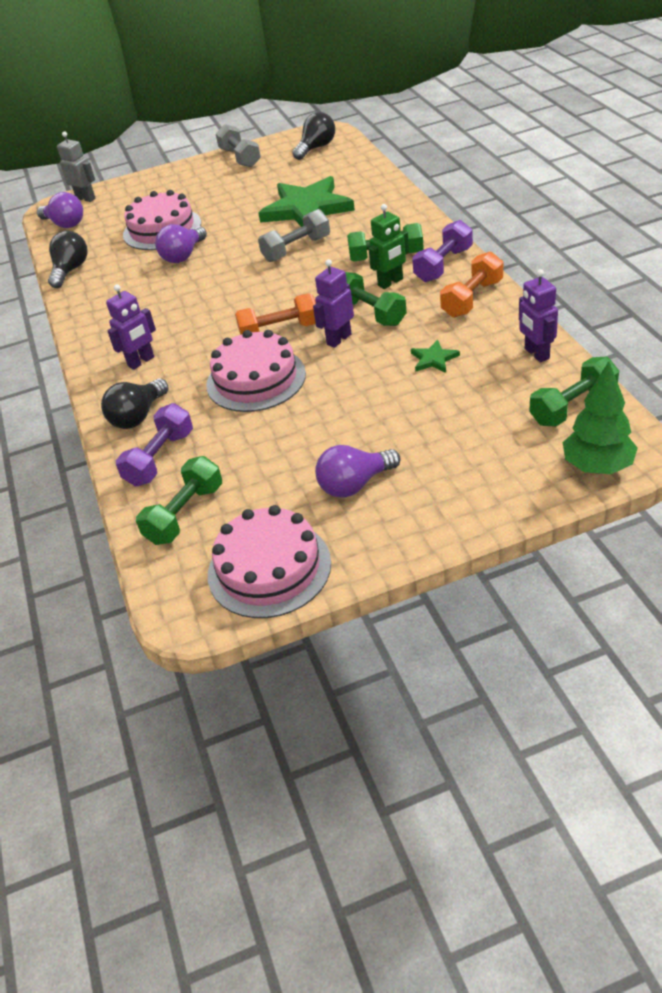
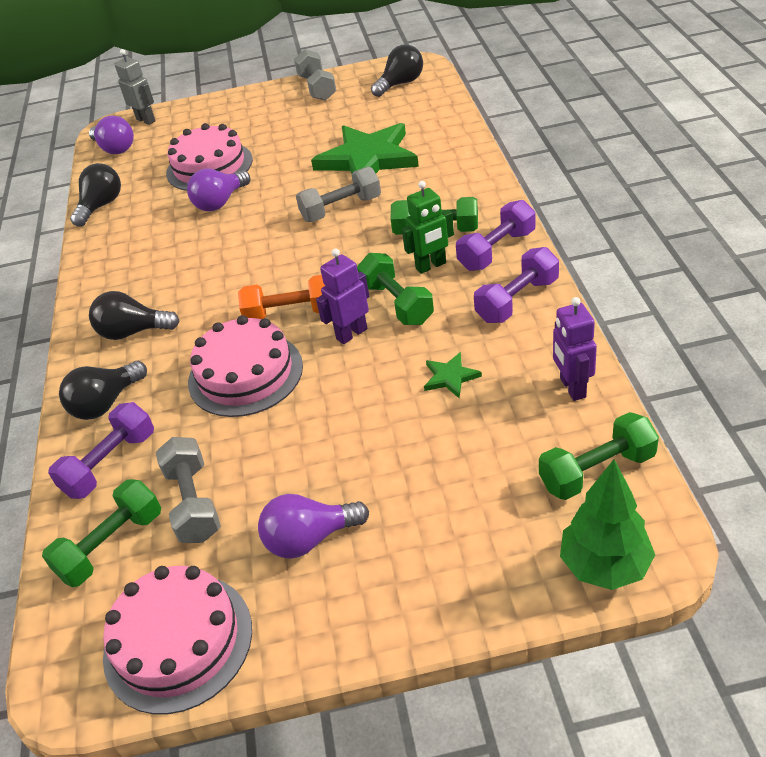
camera: 10 degrees right, 0 degrees up
purple robot [106,284,156,370] -> black light bulb [89,291,180,340]
orange dumbbell [440,251,503,318] -> purple dumbbell [474,247,559,323]
none -> grey dumbbell [156,437,221,543]

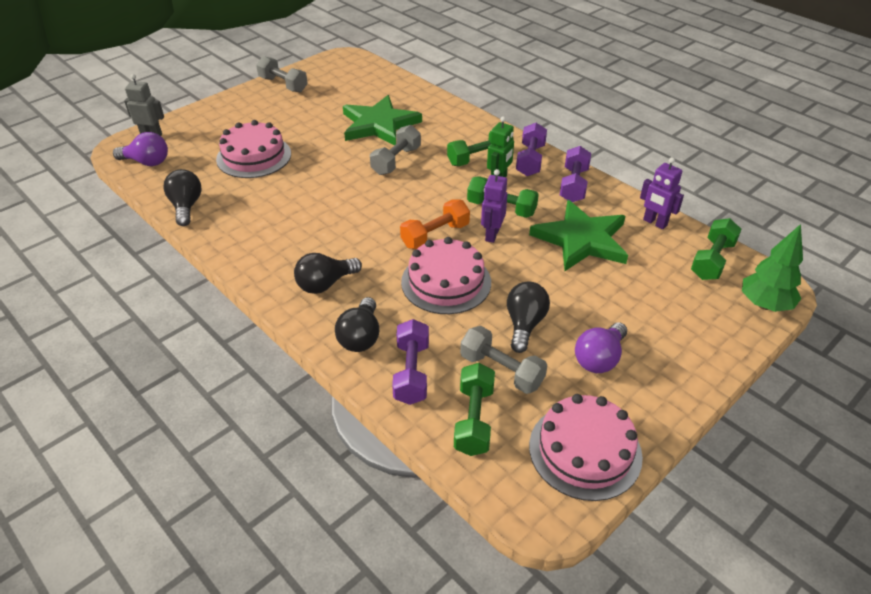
camera: 40 degrees left, 0 degrees up
purple light bulb [187,169,251,211] -> none
black light bulb [371,45,423,97] -> black light bulb moved to [507,282,550,353]
green star [424,352,482,398] -> green star [529,200,628,271], size x2.42

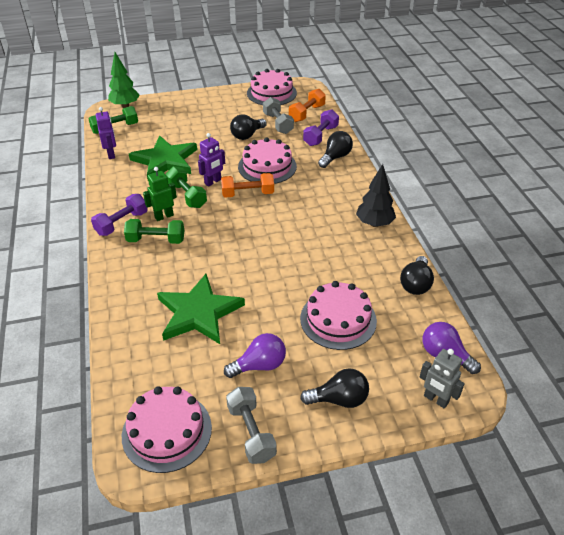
camera: 150 degrees left, 0 degrees up
black light bulb [294,253,362,294] -> black light bulb moved to [300,368,369,408]
grey dumbbell [370,125,421,175] -> none
green dumbbell [454,363,495,456] -> orange dumbbell [289,89,326,122]
purple dumbbell [560,146,591,202] -> none
purple light bulb [575,322,627,373] -> purple light bulb moved to [224,333,286,378]
none -> pink cake [122,386,212,473]
none -> black tree [356,164,396,227]

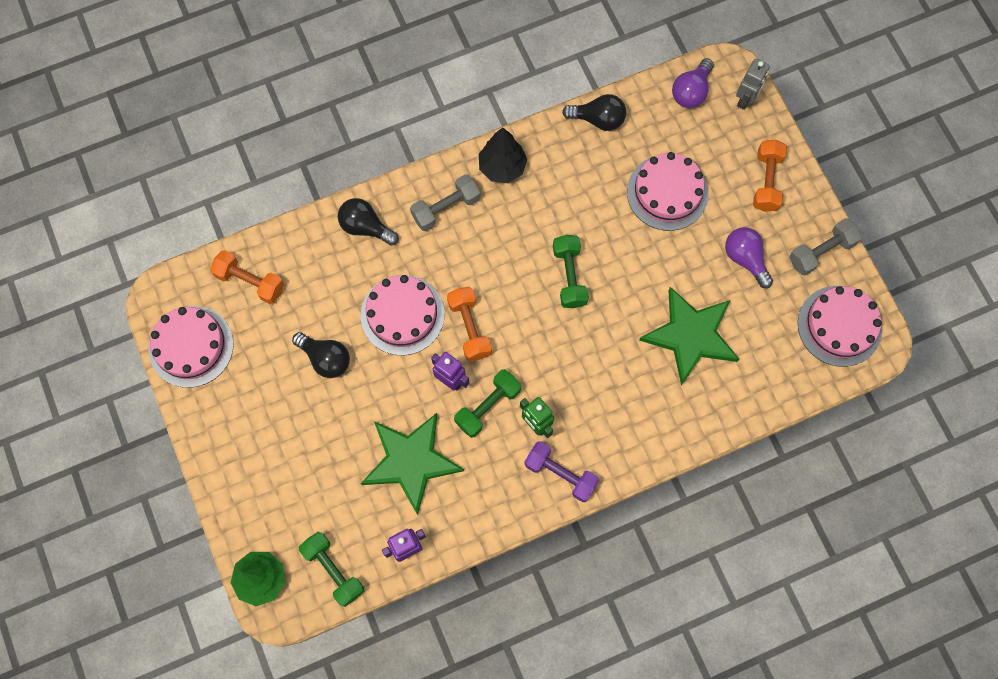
camera: 100 degrees left, 30 degrees up
green dumbbell [124,219,184,244] -> green dumbbell moved to [553,235,589,308]
grey dumbbell [263,97,294,134] -> grey dumbbell moved to [410,174,480,231]
black light bulb [300,368,369,408] -> orange dumbbell [753,139,787,212]
purple dumbbell [303,109,339,146] -> none

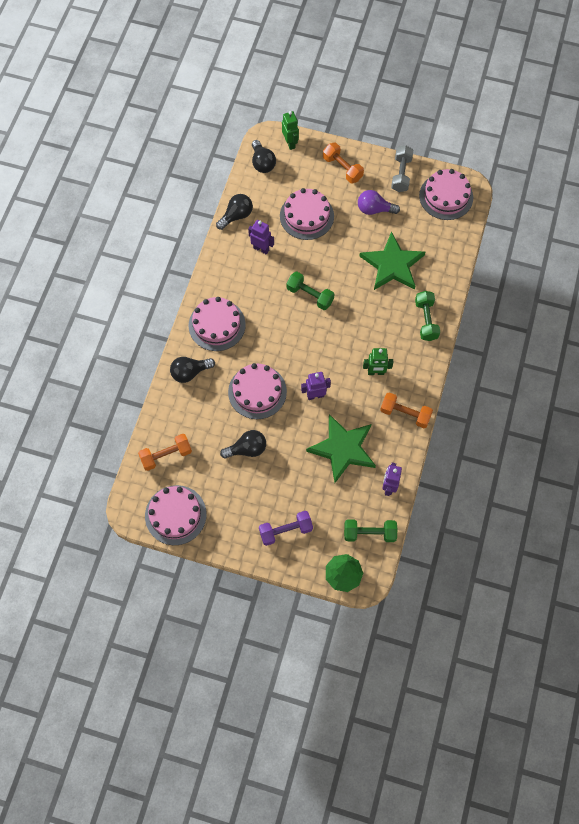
camera: 50 degrees left, 5 degrees down
grey dumbbell [410,174,480,231] -> pink cake [188,297,246,351]
orange dumbbell [447,287,492,361] -> orange dumbbell moved to [380,392,433,428]
green dumbbell [454,369,521,438] -> green dumbbell moved to [415,291,440,341]
black tree [479,127,527,183] -> none
purple dumbbell [524,441,599,502] -> purple dumbbell moved to [259,511,313,546]
purple light bulb [672,58,714,108] -> black light bulb [252,140,276,173]
grey robot [736,59,770,110] -> green robot [282,111,299,150]
none -> purple robot [248,220,274,255]

